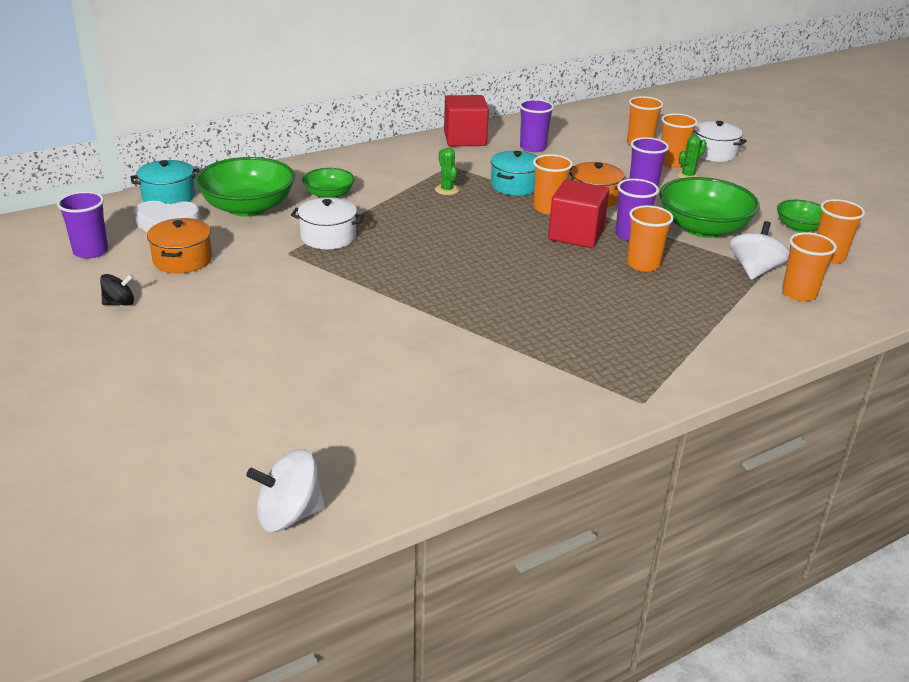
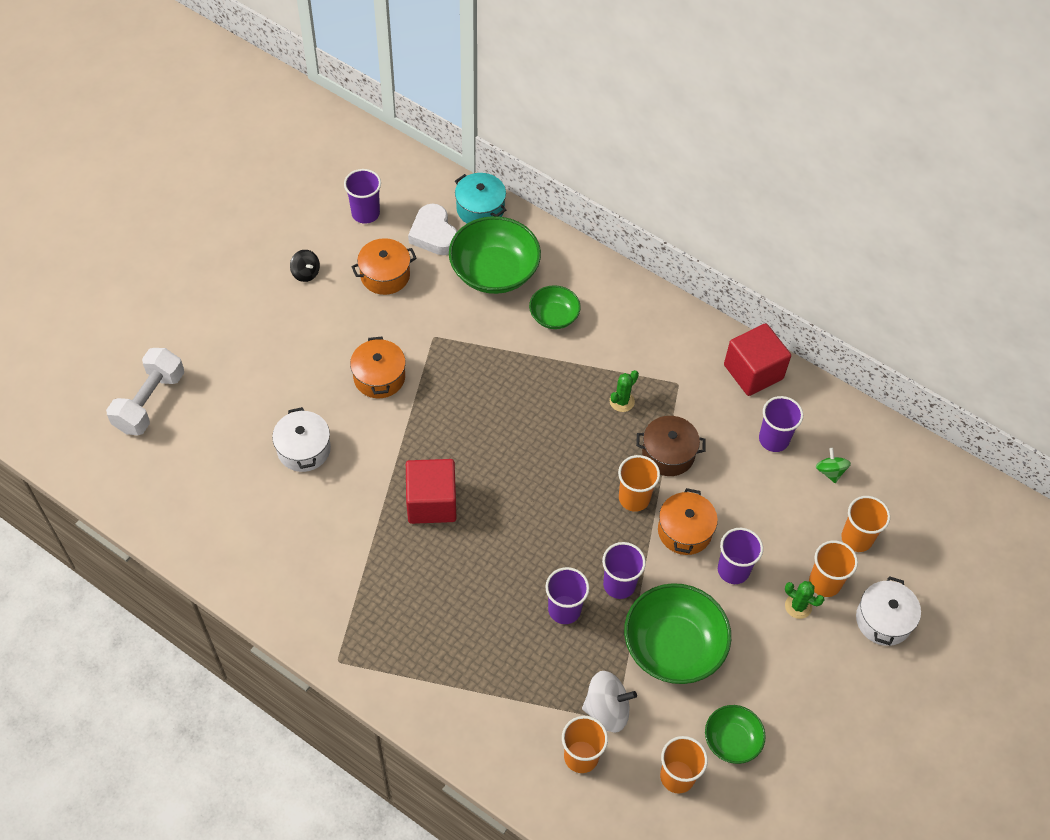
camera: 65 degrees right, 25 degrees up
white spinning top [246,449,325,532] -> none
white pot [291,197,364,249] -> white pot moved to [272,407,331,472]
turquoise pot [491,151,538,196] -> brown pot [636,416,706,476]
red cube [548,180,609,248] -> red cube moved to [406,459,457,524]
orange cup [627,205,674,272] -> purple cup [545,567,589,624]
none -> white dumbbell [106,348,184,435]
none -> orange pot [350,337,406,398]
none -> green spinning top [816,448,851,483]

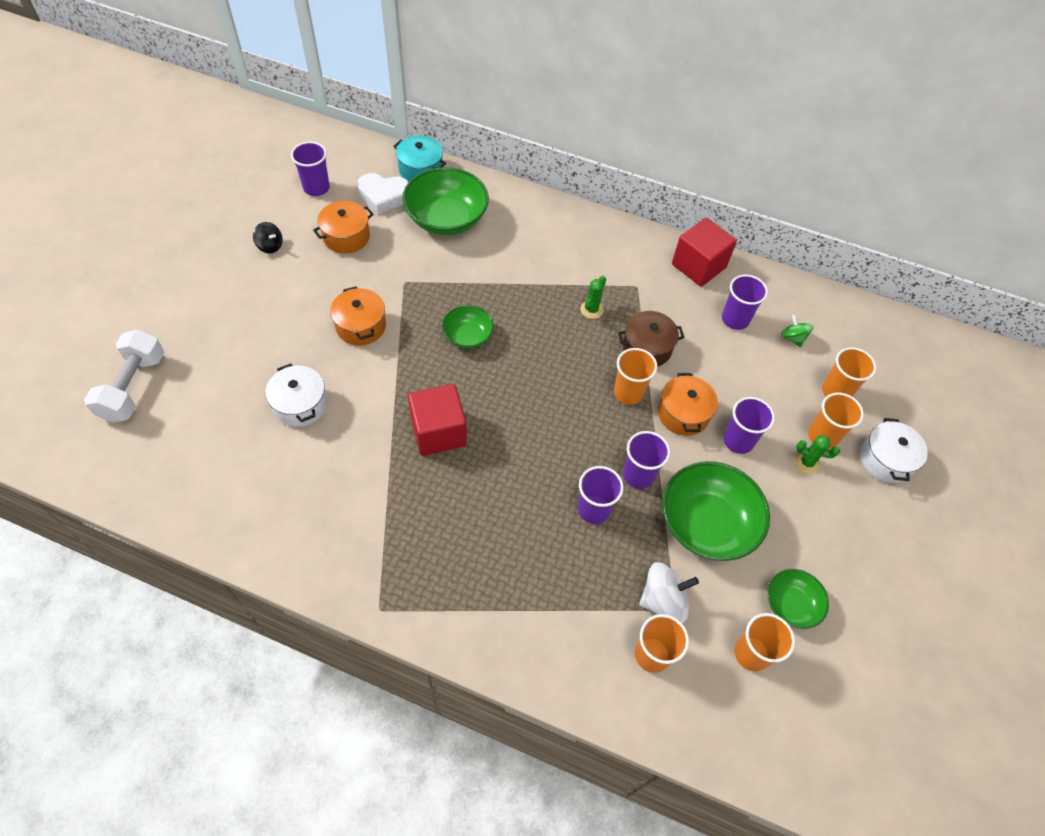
camera: 15 degrees left, 0 degrees up
white heart [408,204,457,255] -> white heart turned 45 degrees counterclockwise [357,173,408,215]
green bowl [529,285,581,329] -> green bowl moved to [442,305,494,349]

